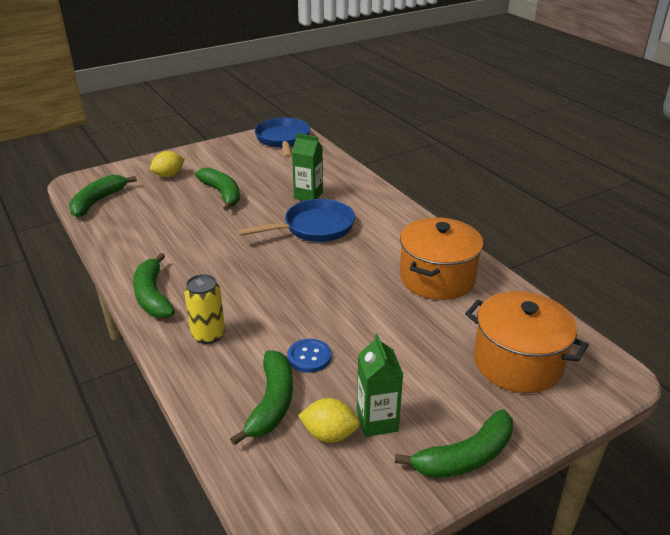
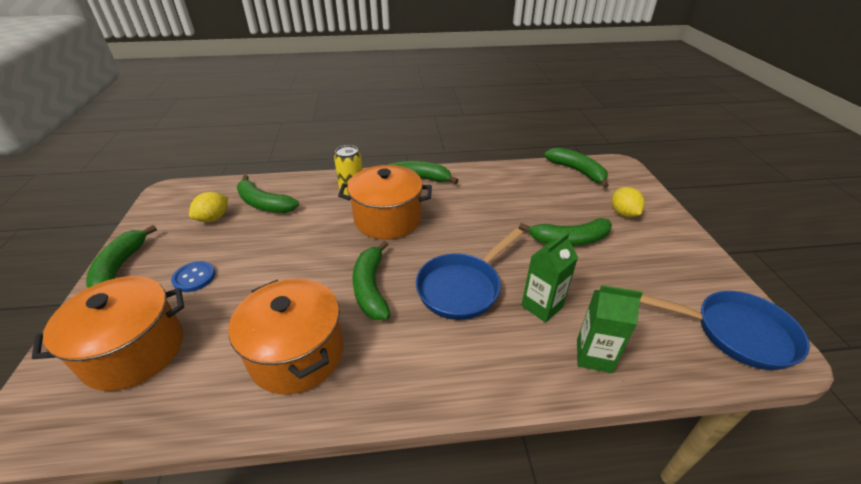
camera: 115 degrees right, 5 degrees up
blue pan [237,199,355,242] -> blue pan turned 45 degrees clockwise [416,228,523,320]
blue button [287,339,331,373] -> blue button moved to [171,261,215,292]
green carton [357,334,403,437] -> green carton moved to [577,285,643,373]
none -> orange pot [338,165,432,239]
none -> green banana [352,241,391,320]

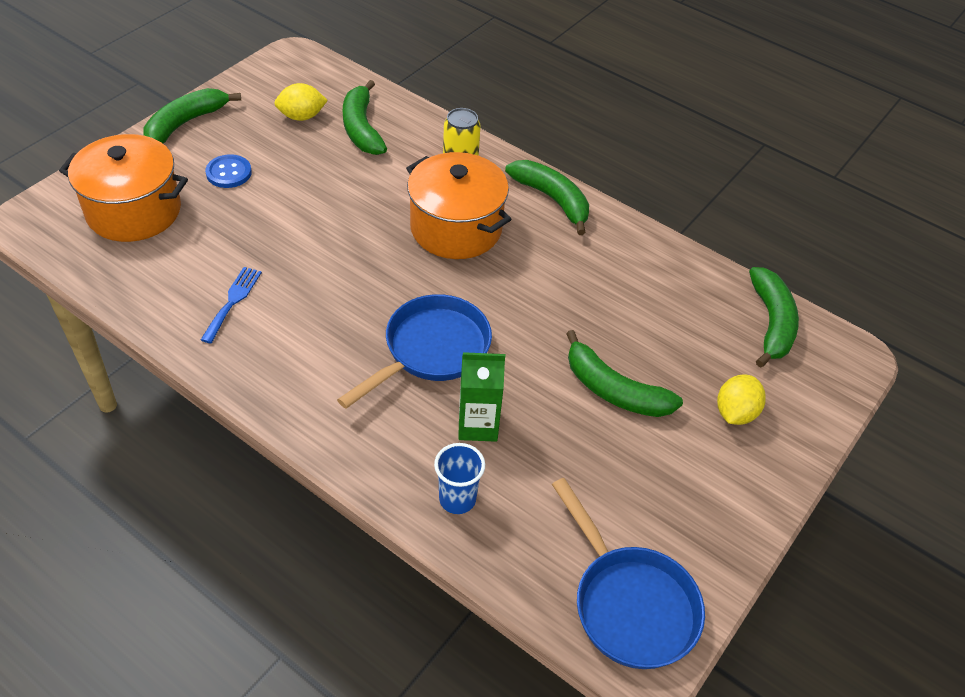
camera: 40 degrees right, 10 degrees up
orange pot [228,279,344,395] -> blue fork [201,267,262,343]
green banana [352,241,391,320] -> none
blue pan [416,228,523,320] -> blue pan turned 135 degrees clockwise [337,294,492,409]
green carton [577,285,643,373] -> blue cup [434,443,485,514]

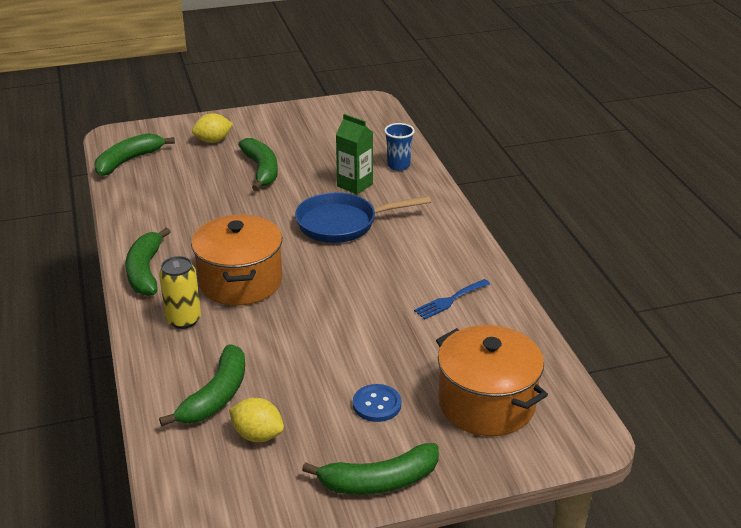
camera: 140 degrees left, 15 degrees down
blue pan [552,478,705,669] -> none

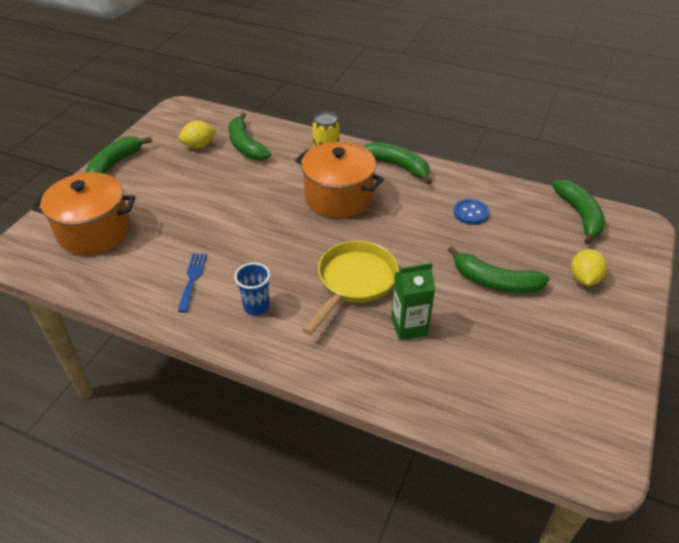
camera: 130 degrees right, 10 degrees up
blue pan [295,192,431,243] -> yellow pan [303,241,399,335]
blue button [353,384,401,422] -> blue button moved to [454,199,490,225]
blue cup [384,123,415,171] -> blue cup moved to [234,263,270,316]

